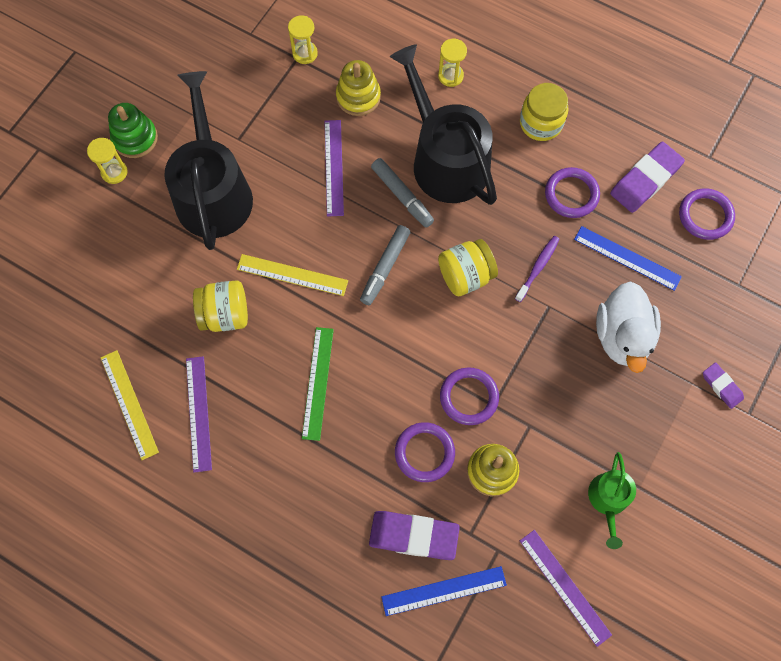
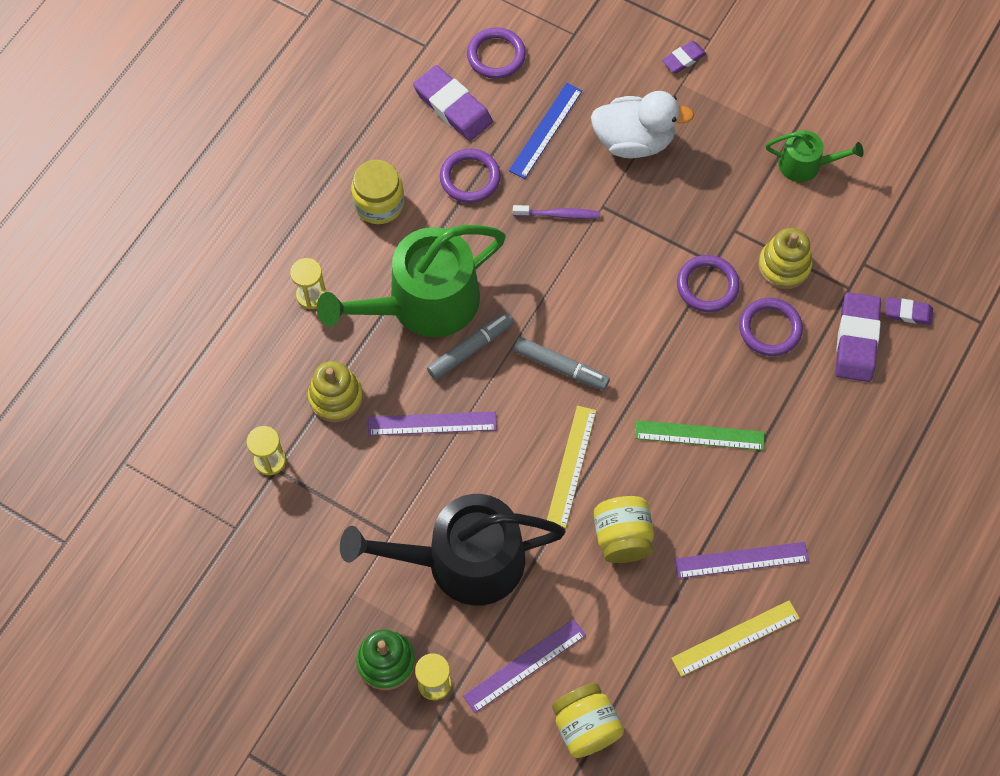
camera: 90 degrees left, 5 degrees down
blue ruler [381,566,507,616] -> purple eraser [885,297,933,325]
black watering can [390,44,497,205] -> green watering can [317,225,506,337]
yellow jar [438,239,498,296] -> yellow jar moved to [552,683,624,758]
purple toothbrush [515,236,560,302] -> purple toothbrush turned 150 degrees clockwise [513,205,600,219]
purple ruler [520,530,612,647] -> purple ruler moved to [463,619,586,713]

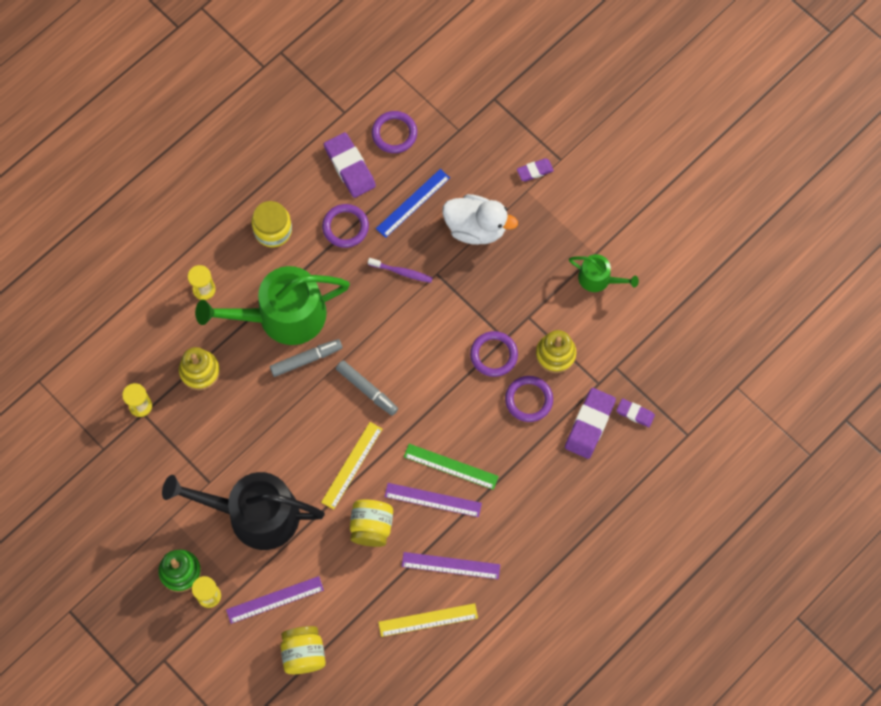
camera: 15 degrees right, 5 degrees up
purple ruler [368,412,497,436] -> purple ruler moved to [384,483,482,517]

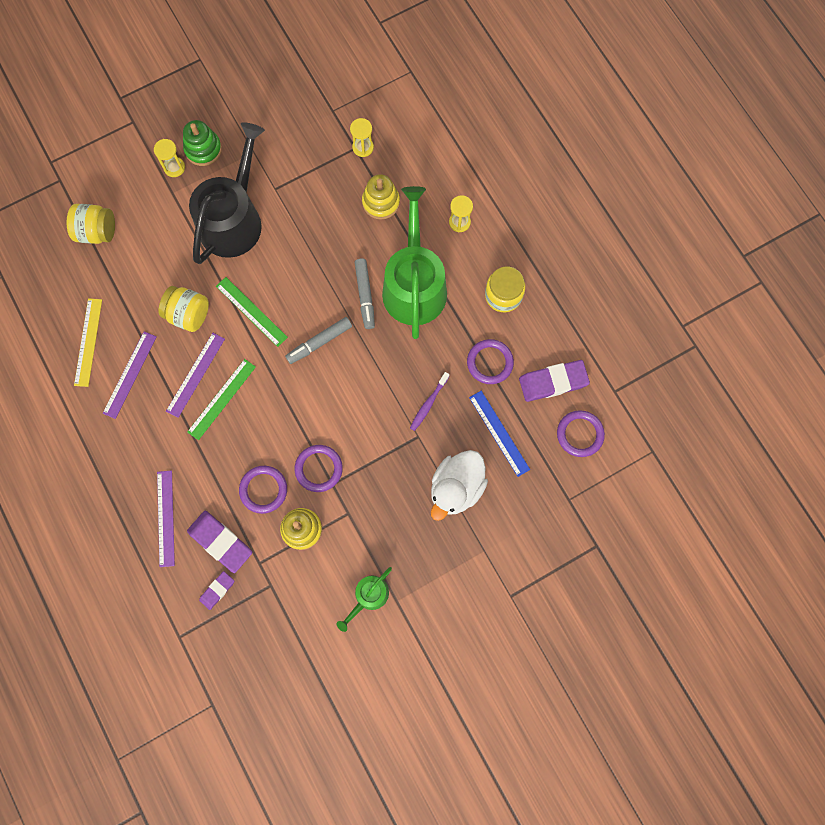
camera: 105 degrees right, 5 degrees up
purple ruler [226,576,324,624] -> purple ruler moved to [157,470,175,567]
yellow ruler [321,422,382,510] -> green ruler [216,277,288,347]
purple eraser [517,158,554,181] -> none

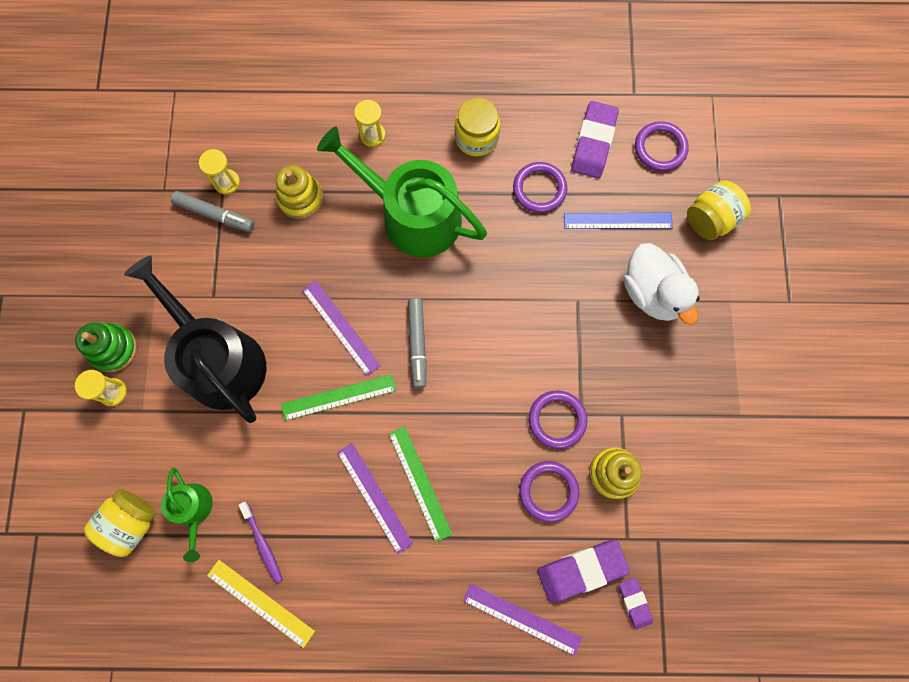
camera: 60 degrees left, 0 degrees up
purple ruler [103,332,157,419] -> purple ruler moved to [302,280,381,376]
yellow jar [158,286,209,332] -> yellow jar moved to [687,180,751,240]
green watering can [336,567,392,632] -> green watering can moved to [161,467,213,562]
grey marker [355,258,375,329] -> grey marker moved to [171,191,254,232]
purple toothbrush [410,372,450,431] -> purple toothbrush moved to [239,502,283,583]

